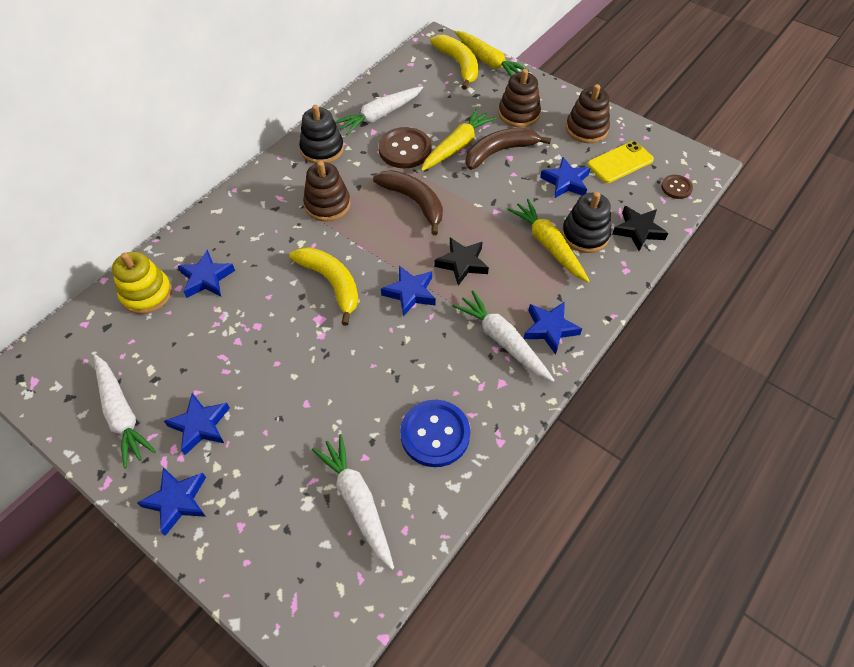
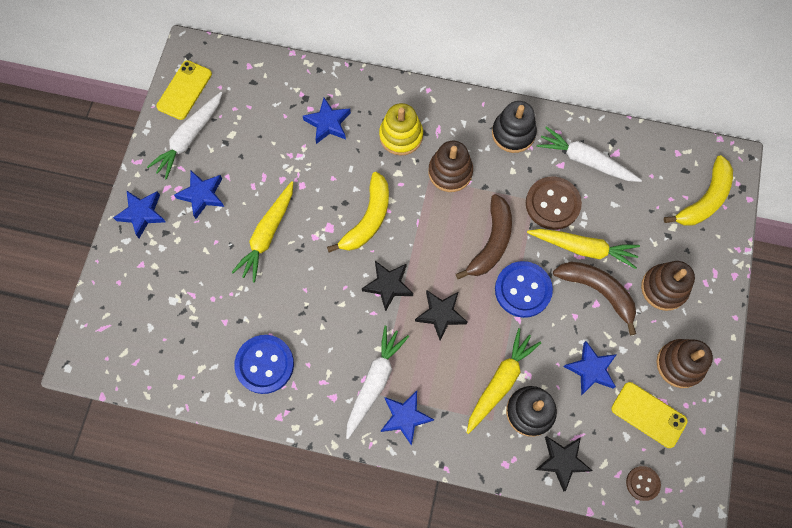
camera: 65 degrees right, 15 degrees up
yellow stacking toy [112,251,172,314] -> yellow stacking toy moved to [379,103,423,155]
white carrot [312,434,394,570] -> none
blue star [381,266,436,317] -> black star [362,261,413,311]
yellow carrot [455,31,529,76] -> yellow carrot moved to [231,181,293,282]
none -> yellow phone [156,60,212,120]
none -> blue button [495,261,553,318]

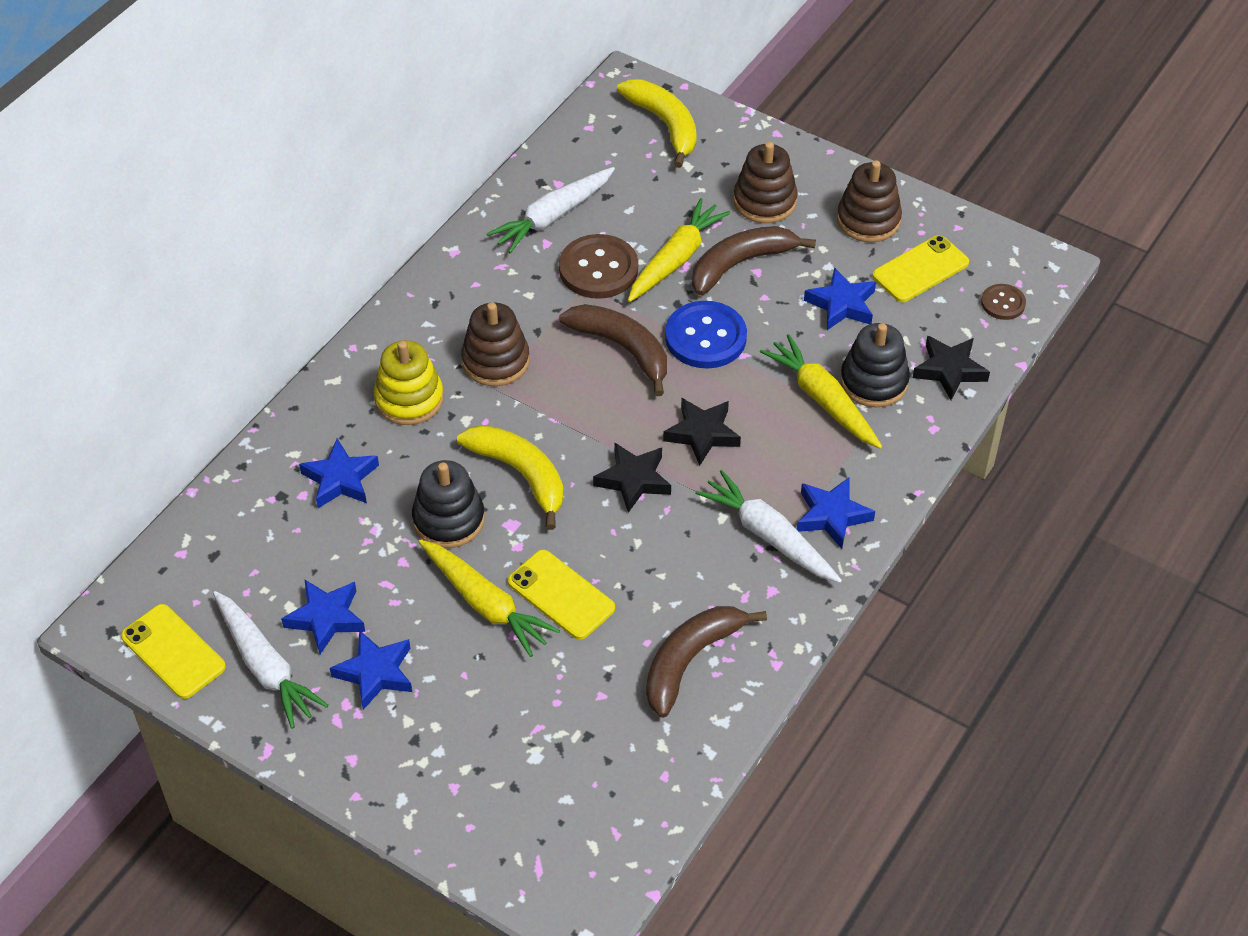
camera: 70 degrees left, 20 degrees down
blue star [113,191,166,238] -> blue star moved to [281,580,365,654]
blue button [234,335,294,394] -> brown banana [646,606,767,718]
black stacking toy [492,101,537,153] -> black stacking toy moved to [412,460,485,548]
none -> yellow phone [508,550,615,640]

